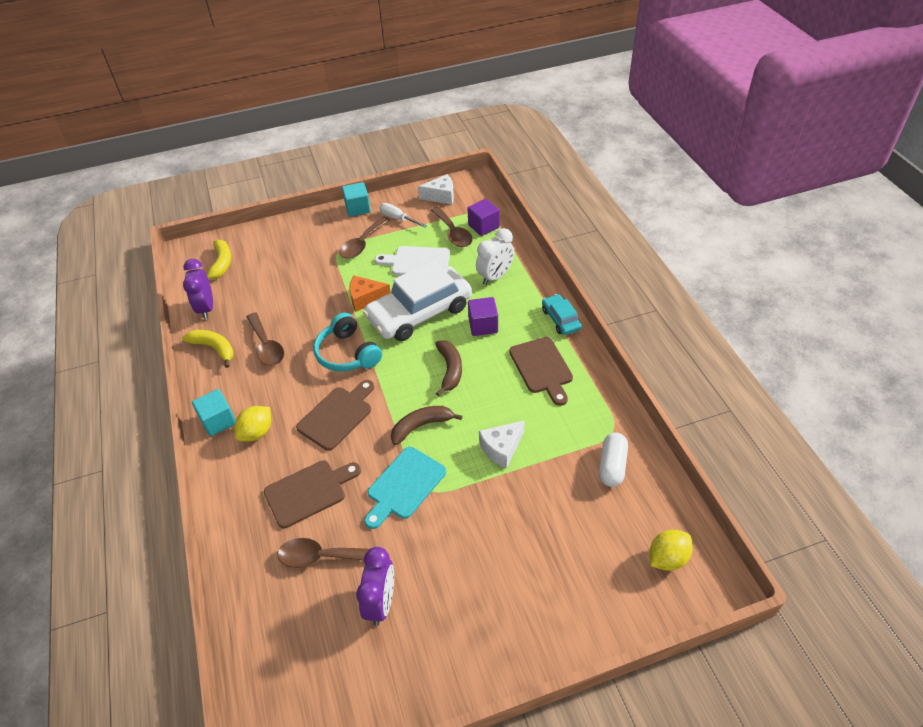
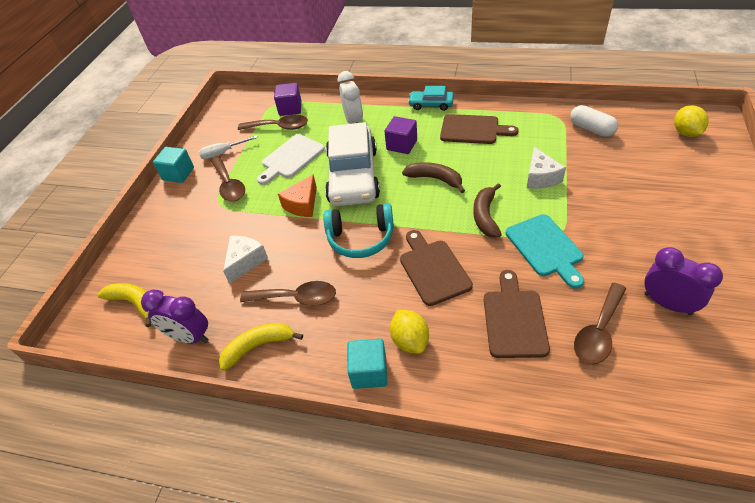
camera: 55 degrees left, 0 degrees up
white cheese [418,174,454,205] -> white cheese moved to [223,236,268,284]

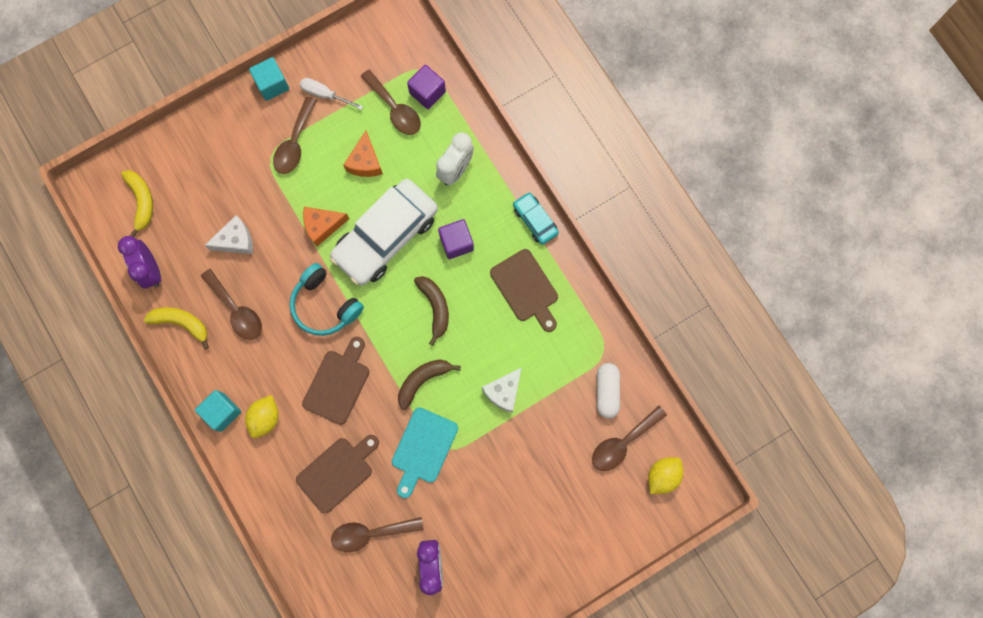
camera: 40 degrees right, 30 degrees up
white cutting board [257,134,325,185] -> orange cheese [343,131,383,177]
none -> brown spoon [592,406,667,471]

